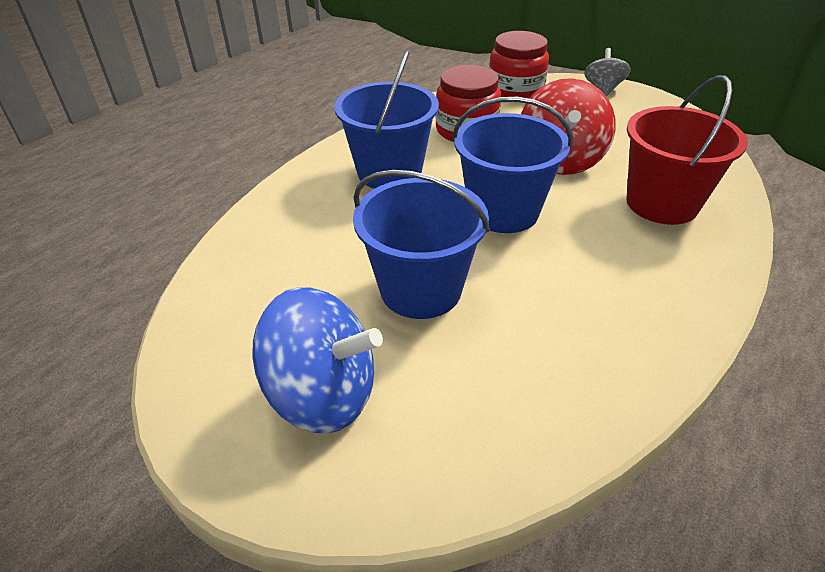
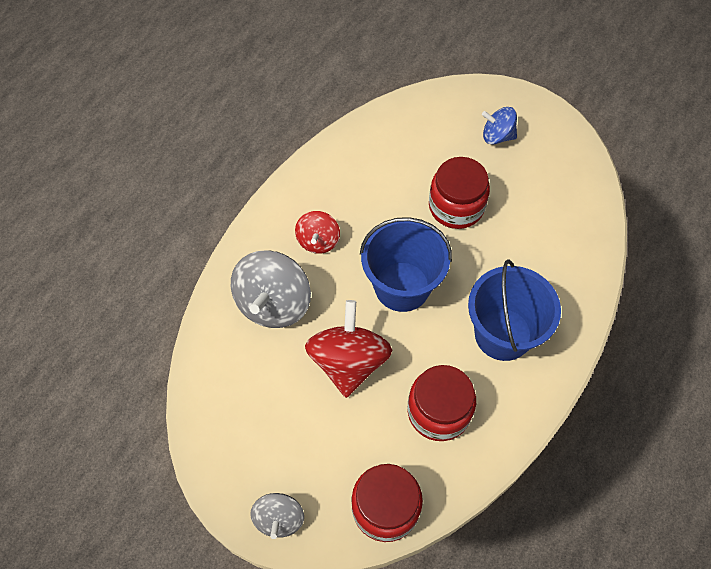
camera: 175 degrees right, 20 degrees up
blue spinning top [252,287,383,434] -> blue spinning top [482,107,517,145], size x0.57
blue bucket [353,170,490,319] -> red jar [429,157,490,229]
red bucket [626,75,748,225] -> grey spinning top [231,250,311,328]
none -> red spinning top [295,211,340,254]

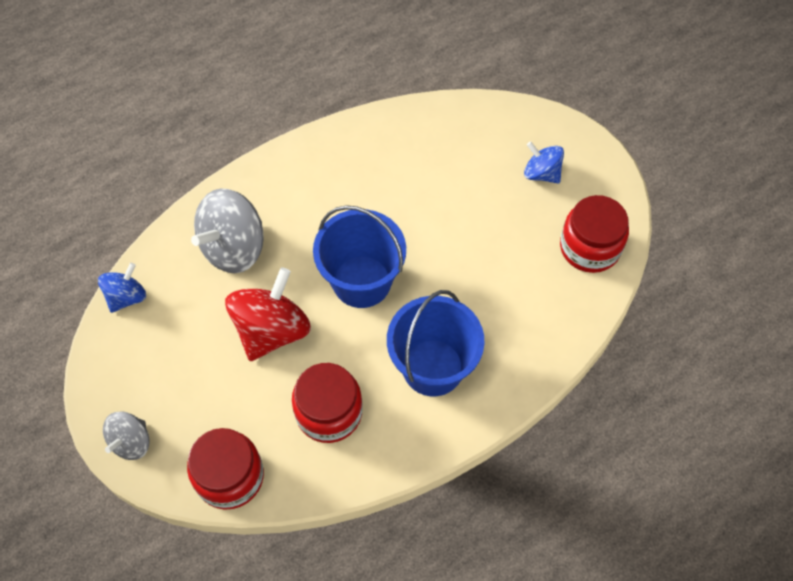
camera: 25 degrees right, 0 degrees up
red spinning top [295,211,340,254] -> none
red jar [429,157,490,229] -> red jar moved to [560,195,629,273]
none -> blue spinning top [98,263,146,313]

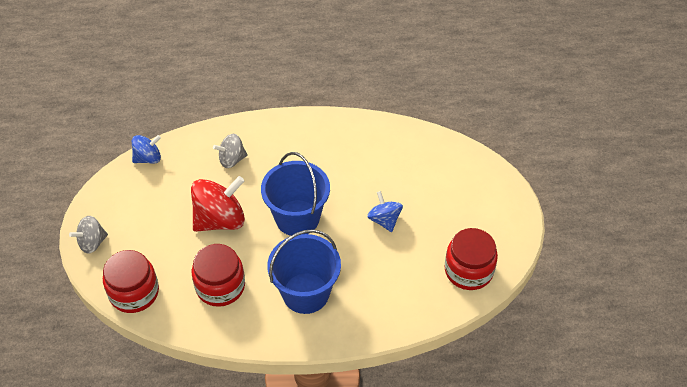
camera: 30 degrees right, 10 degrees down
grey spinning top [191,189,264,273] -> grey spinning top [213,134,248,168], size x0.57
blue spinning top [524,141,564,184] -> blue spinning top moved to [367,191,403,232]

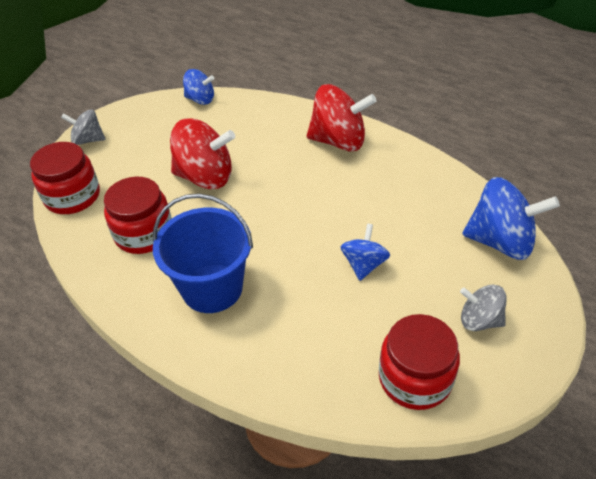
camera: 40 degrees right, 5 degrees down
grey spinning top [213,134,248,168] -> grey spinning top moved to [460,285,507,331]
blue bucket [261,152,330,236] -> none
none -> red spinning top [307,84,377,151]
none -> blue spinning top [462,177,560,260]

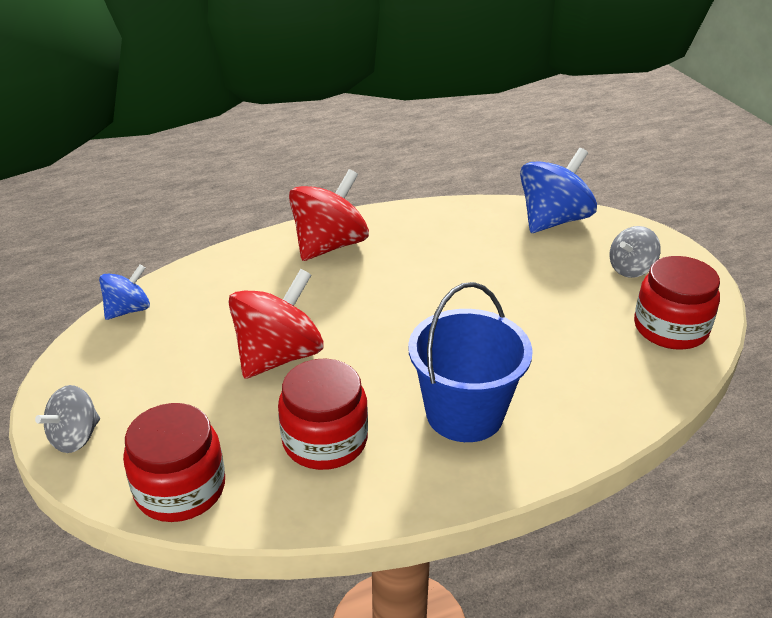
camera: 60 degrees left, 10 degrees down
blue spinning top [341,224,390,281] -> none

